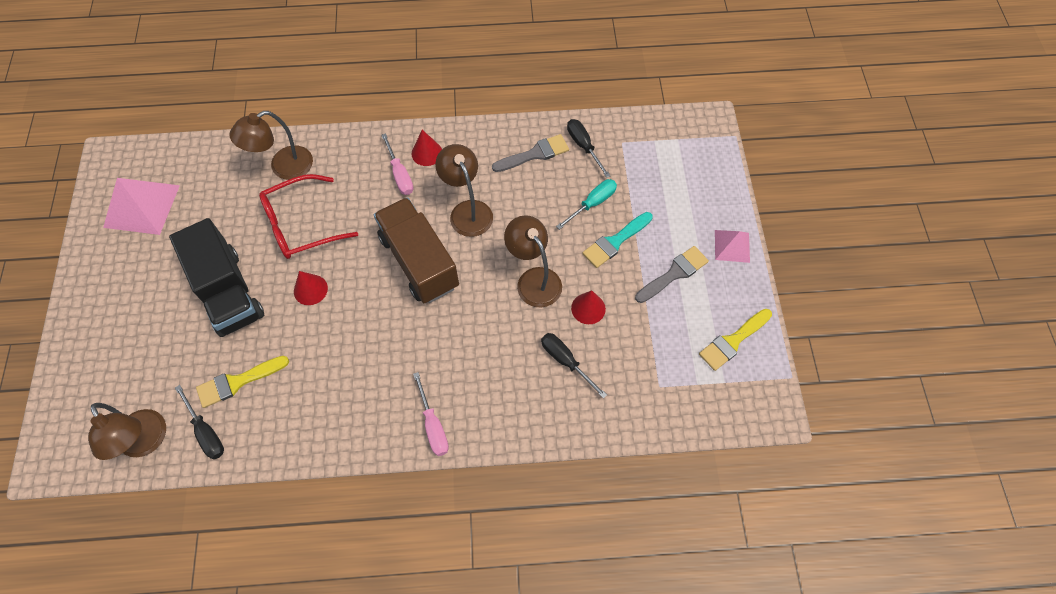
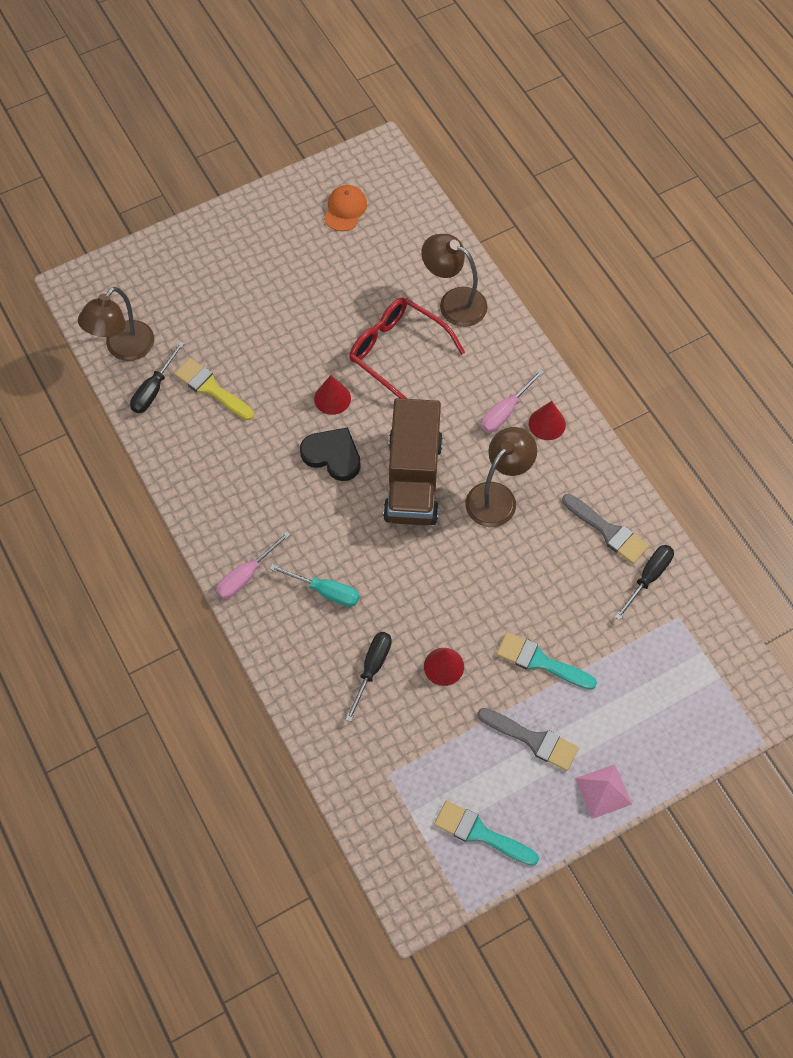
camera: 65 degrees right, 0 degrees up
pink pyramid [103,178,180,235] -> orange cap [324,185,367,231]
black truck [169,218,264,337] -> none
brown truck [374,197,459,303] -> brown truck turned 150 degrees clockwise [383,398,443,525]
brown lamp [504,215,562,307] -> none
turquoise screwdriver [556,179,617,230] -> turquoise screwdriver moved to [269,564,359,607]
yellow brush [699,309,772,371] -> turquoise brush [434,800,539,866]
none -> black heart [300,427,361,481]

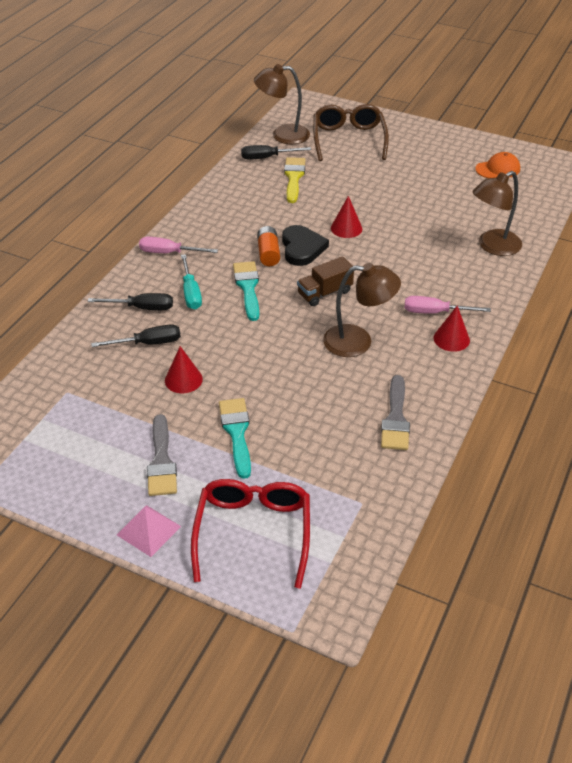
camera: 55 degrees right, 20 degrees down
red glasses [349,297,465,399] -> red glasses moved to [191,479,310,589]
brown truck [383,398,443,525] -> brown truck [297,256,354,306], size x0.52
brown lamp [421,234,488,327] -> brown lamp turned 120 degrees counterclockwise [472,171,522,256]
turquoise brush [434,800,539,866] -> turquoise brush moved to [233,261,259,321]
black screwdriver [615,545,674,620] -> black screwdriver moved to [88,293,173,310]
none -> orange battery [257,226,280,266]
none -> brown glasses [313,104,389,161]

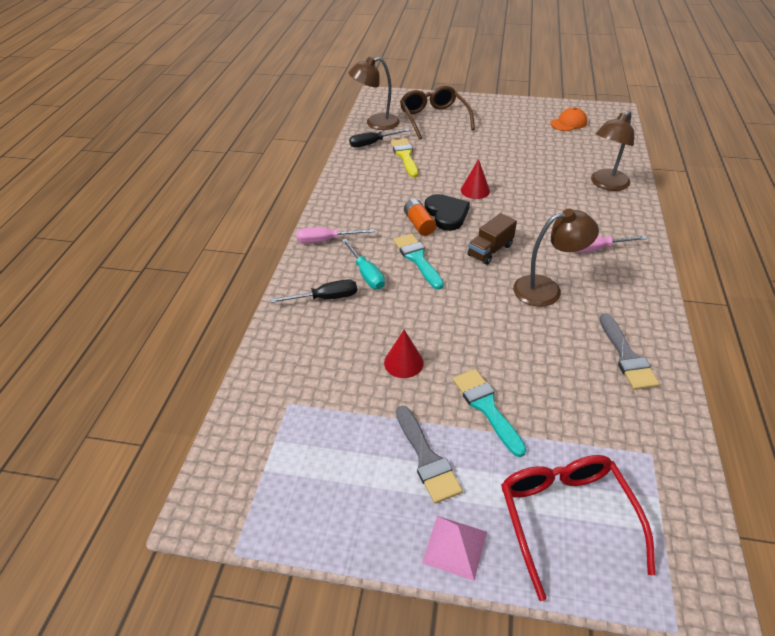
camera: 15 degrees left, 0 degrees up
black screwdriver [91,324,181,347] -> none
red cone [434,305,470,352] -> none

